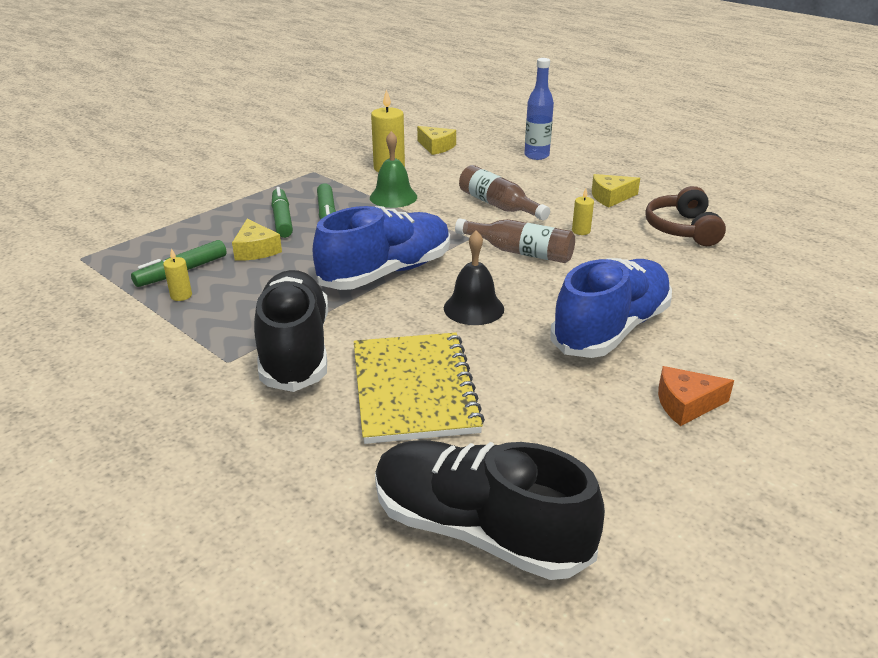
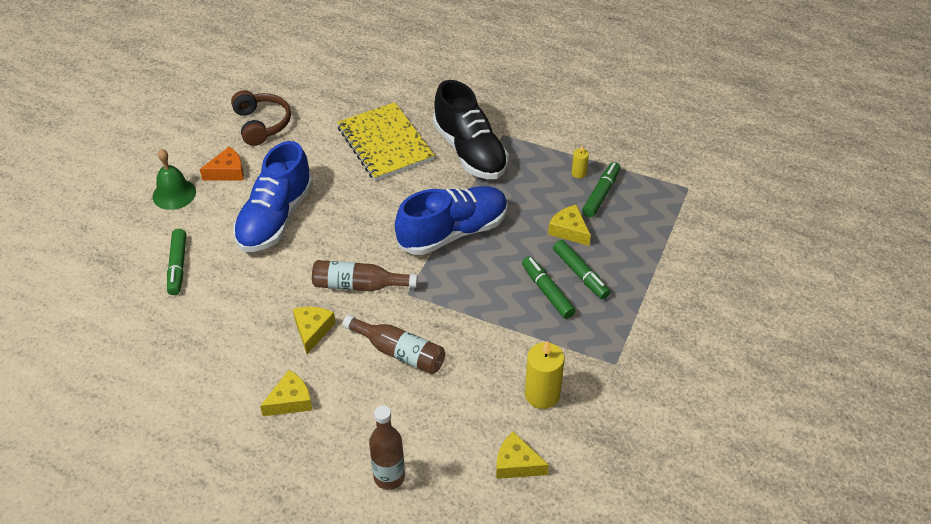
camera: 160 degrees right, 15 degrees up
blue shoe [313,206,450,290] -> blue shoe turned 150 degrees counterclockwise [395,186,508,255]
green bell [370,131,417,208] -> green bell moved to [153,149,196,210]
black shoe [375,440,605,580] -> none
black bell [444,230,504,325] -> none
blue bottle [524,58,554,160] -> brown bottle [369,405,405,490]
yellow candle [572,189,594,235] -> yellow cheese [293,307,335,354]
brown headphones [645,186,726,246] -> brown headphones moved to [231,90,291,146]
none -> green marker [167,229,186,295]

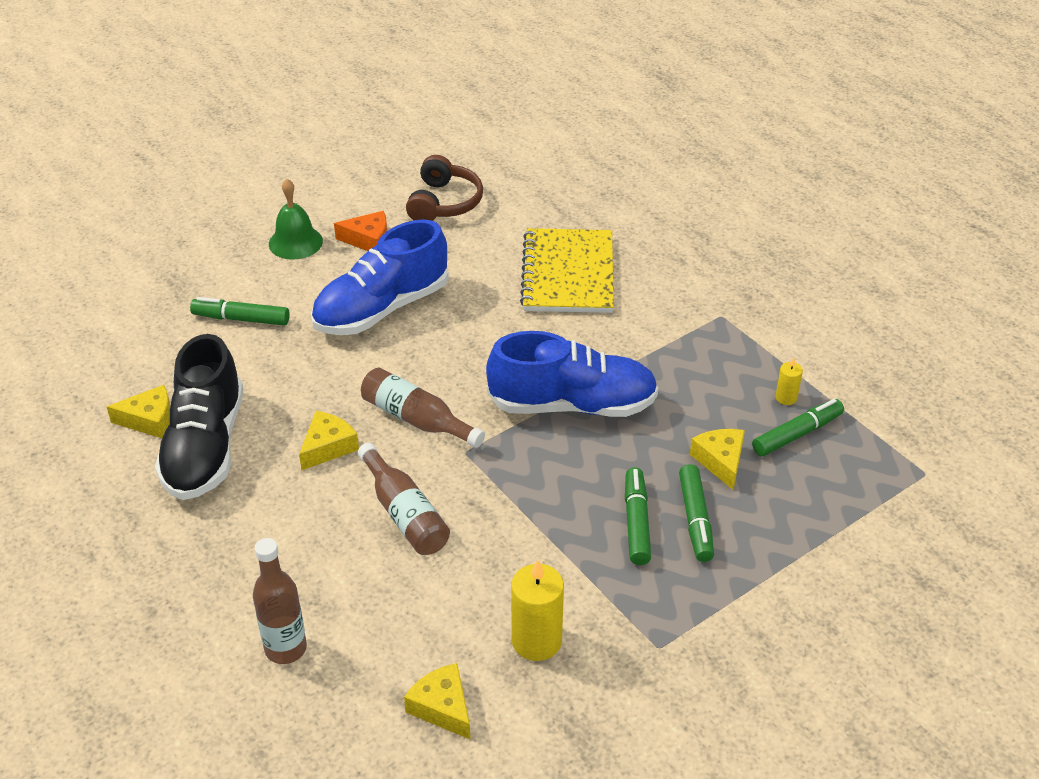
camera: 30 degrees right, 5 degrees down
green marker [167,229,186,295] -> green marker turned 75 degrees clockwise [190,297,290,326]
yellow cheese [260,370,312,416] -> yellow cheese moved to [107,385,171,438]
black shoe [433,80,509,179] -> black shoe moved to [155,334,243,500]

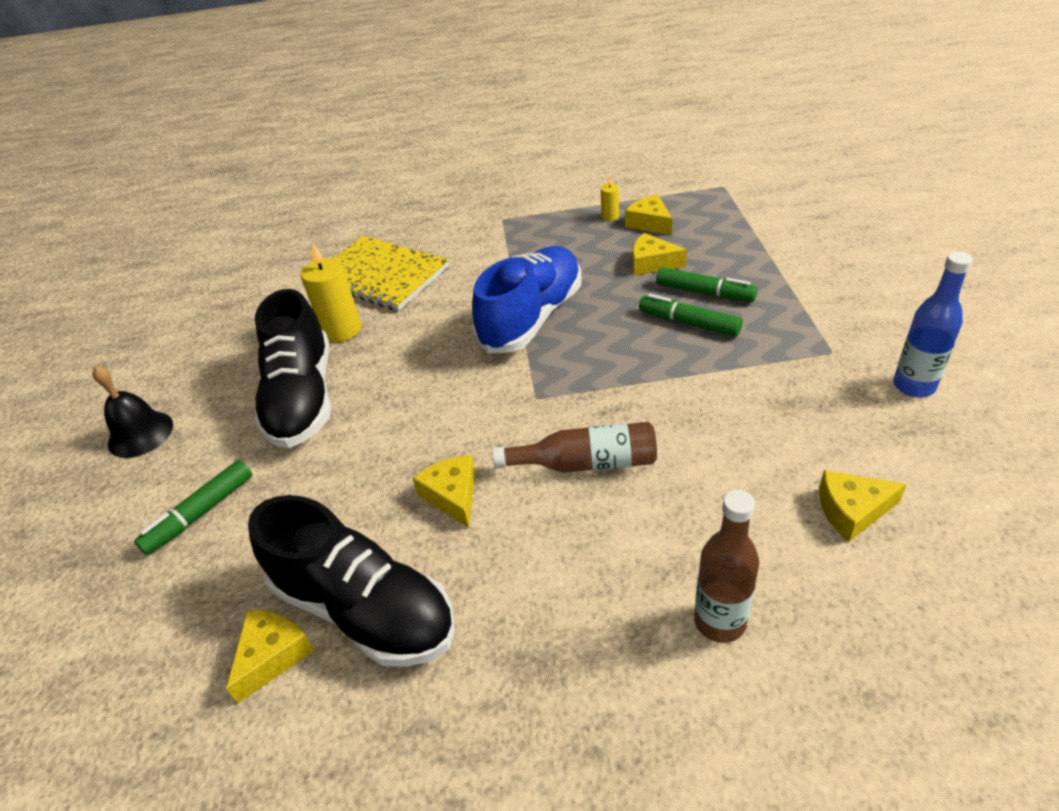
camera: 55 degrees left, 0 degrees up
green bell [269,179,323,260] -> black bell [92,366,173,458]
blue shoe [311,219,449,335] -> black shoe [254,289,331,448]
orange cheese [334,211,387,251] -> none
brown bottle [361,368,485,448] -> none
brown headphones [406,155,483,221] -> none
yellow candle [511,560,564,661] -> yellow candle moved to [301,243,361,342]
green marker [752,399,844,457] -> yellow cheese [625,194,672,236]
none -> blue bottle [893,252,973,397]

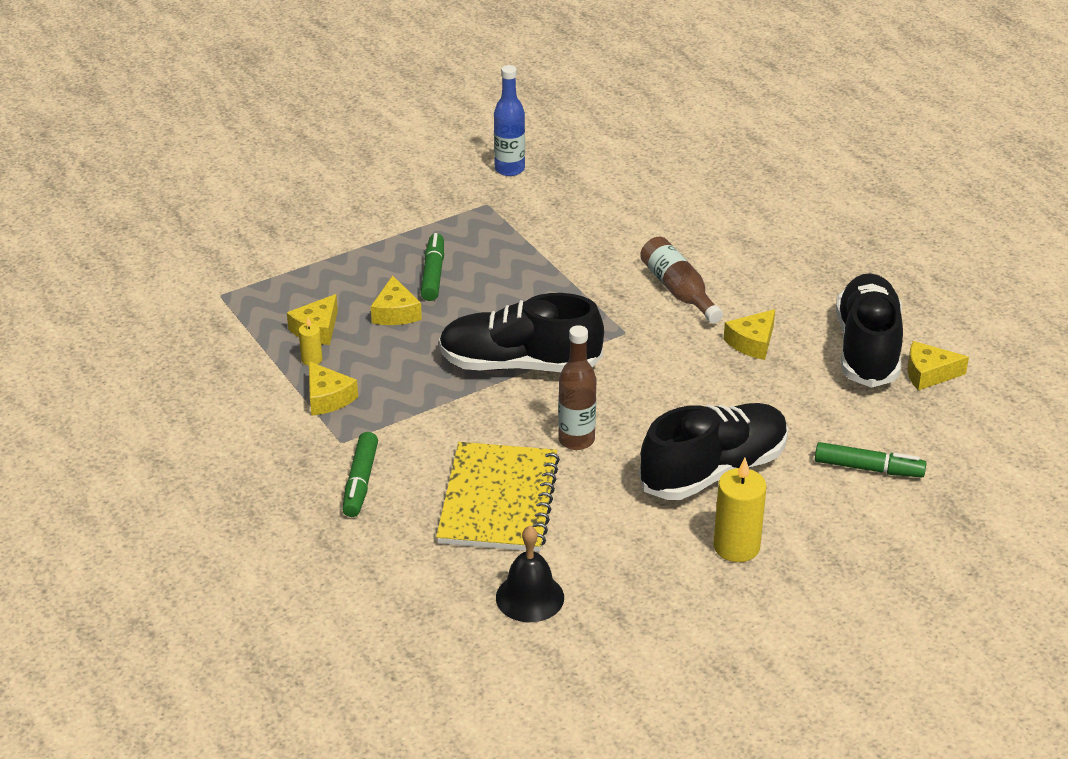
camera: 120 degrees left, 5 degrees down
black bell [92,366,173,458] -> black bell moved to [496,526,564,622]
yellow candle [301,243,361,342] -> yellow candle moved to [713,458,767,562]
blue shoe [472,246,581,353] -> black shoe [439,293,604,372]
green marker [639,294,743,336] -> green marker moved to [342,432,378,517]
brown bottle [694,490,759,643] -> brown bottle moved to [558,325,596,450]
yellow cheese [819,470,907,542] -> yellow cheese moved to [309,361,358,416]

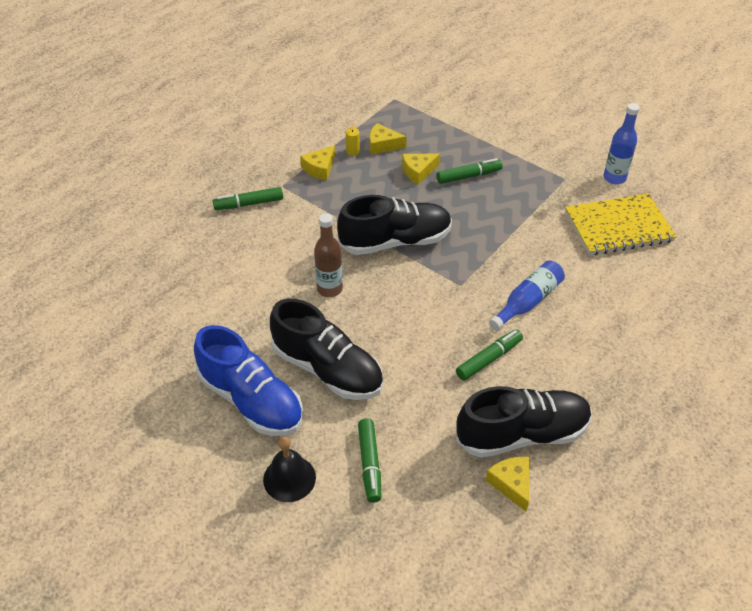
camera: 70 degrees right, 10 degrees up
yellow notebook [436,442,560,552] -> yellow notebook moved to [565,193,677,256]
black shoe [439,293,604,372] -> black shoe turned 90 degrees clockwise [337,195,452,255]
black bell [496,526,564,622] -> black bell moved to [263,436,316,502]
brown bottle [640,237,723,323] -> blue bottle [489,260,565,331]
yellow candle [713,458,767,562] -> blue shoe [194,325,303,436]
yellow cheese [724,309,775,360] -> green marker [456,329,523,381]

